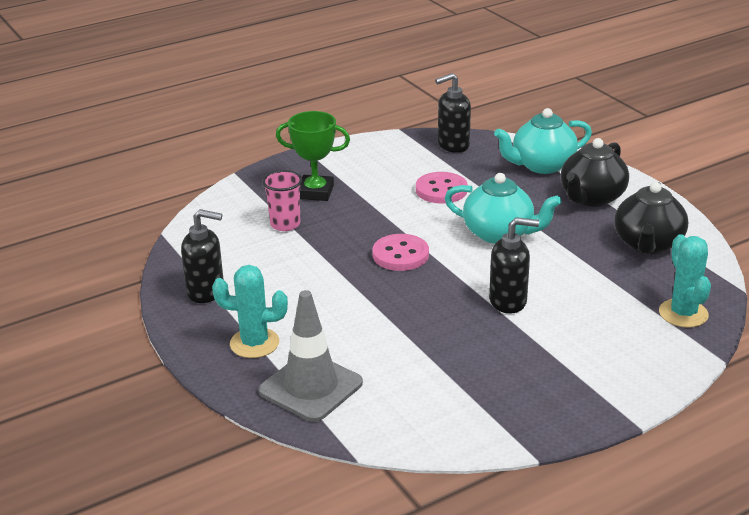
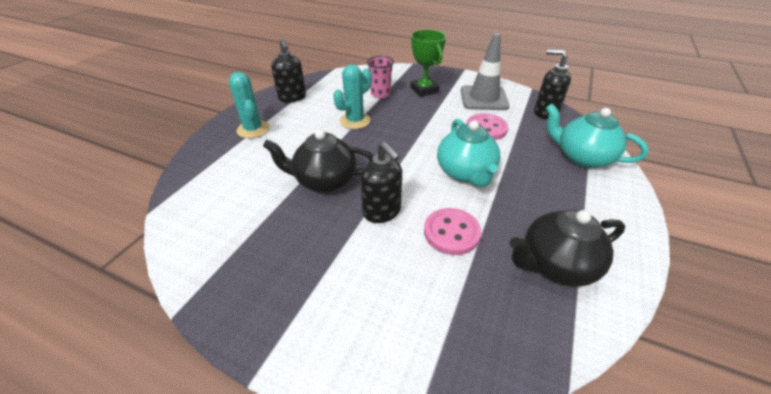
camera: 55 degrees right, 10 degrees up
grey traffic cone [259,290,363,422] -> grey traffic cone moved to [461,33,510,110]
pink button [372,234,429,271] -> pink button moved to [424,208,481,255]
black teapot [561,138,629,207] -> black teapot moved to [263,129,374,193]
turquoise cactus [659,234,711,328] -> turquoise cactus moved to [333,64,372,129]

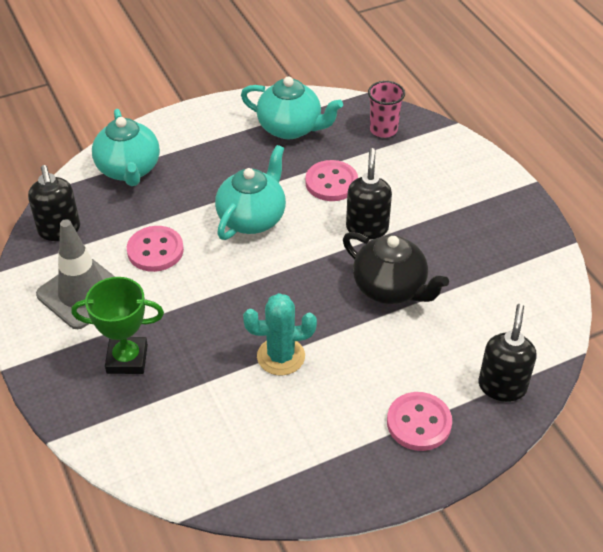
camera: 140 degrees left, 5 degrees up
turquoise cactus [229,72,270,138] -> pink button [387,392,452,451]
black soap dispenser [271,39,306,103] -> black soap dispenser moved to [479,304,537,402]
pink cup [367,56,394,98] -> pink cup moved to [368,81,405,138]
green trophy [410,30,446,97] -> green trophy turned 75 degrees clockwise [71,277,164,374]
black teapot [510,209,625,287] -> turquoise teapot [241,76,343,139]

